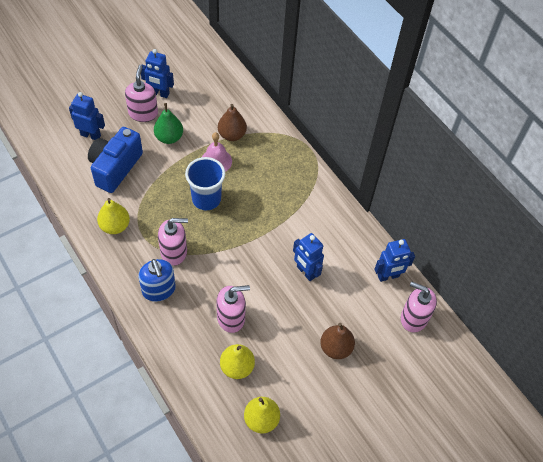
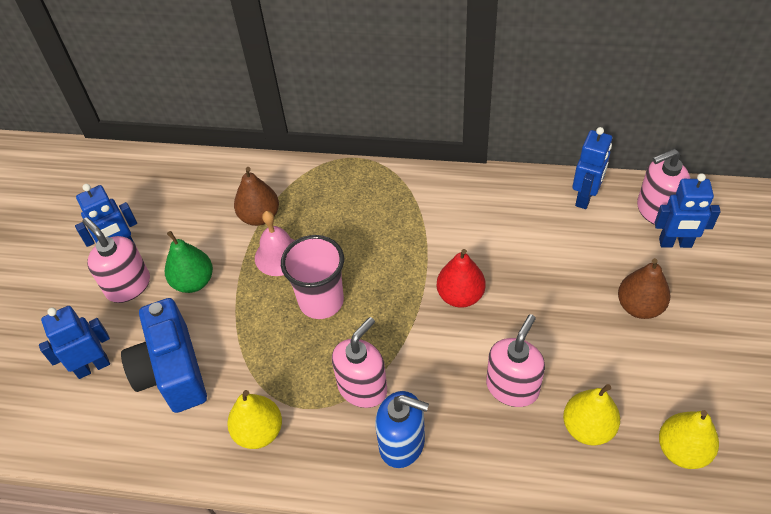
camera: 40 degrees left, 5 degrees down
blue cup [185,157,225,210] -> pink cup [281,235,344,319]
blue robot [293,233,324,281] -> blue robot moved to [655,173,721,248]
none -> red pear [436,249,485,308]

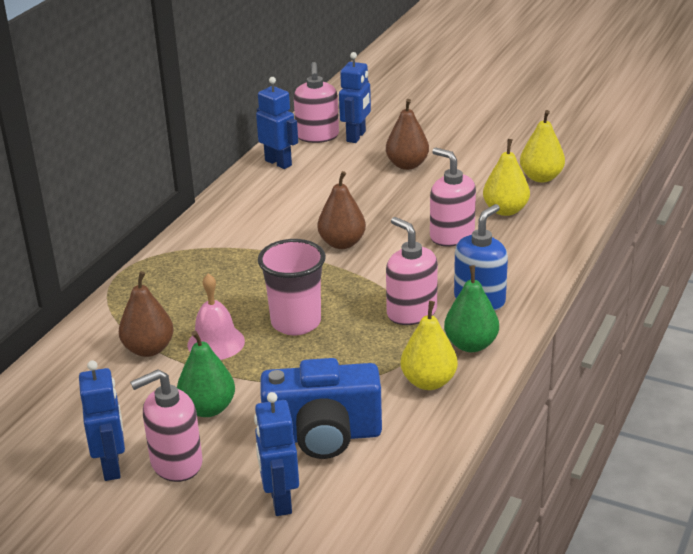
camera: 75 degrees left, 20 degrees down
red pear [436,249,485,308] -> brown pear [317,171,366,249]
none -> green pear [444,265,499,352]

